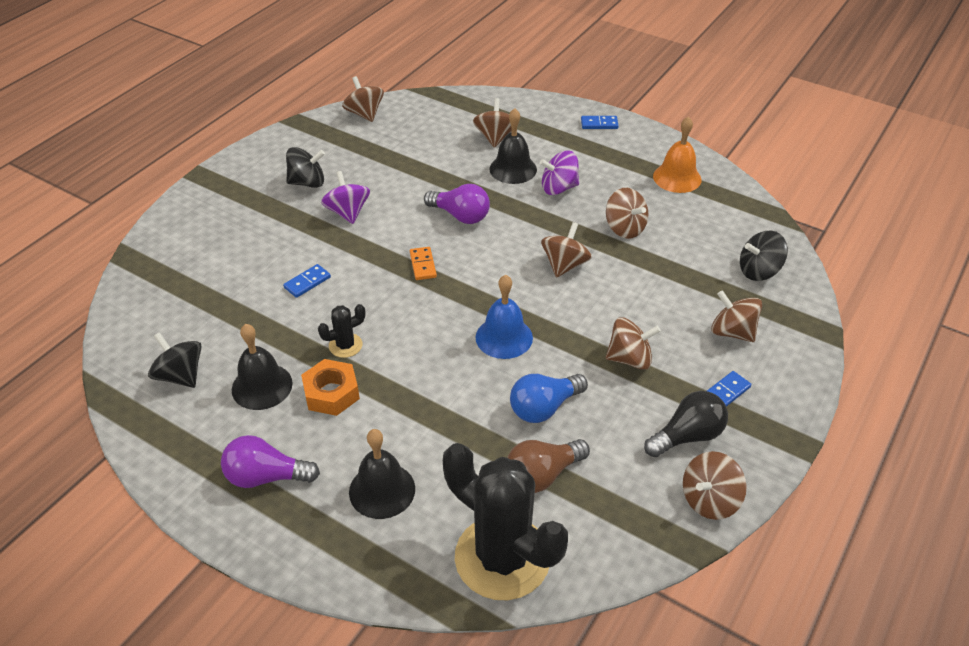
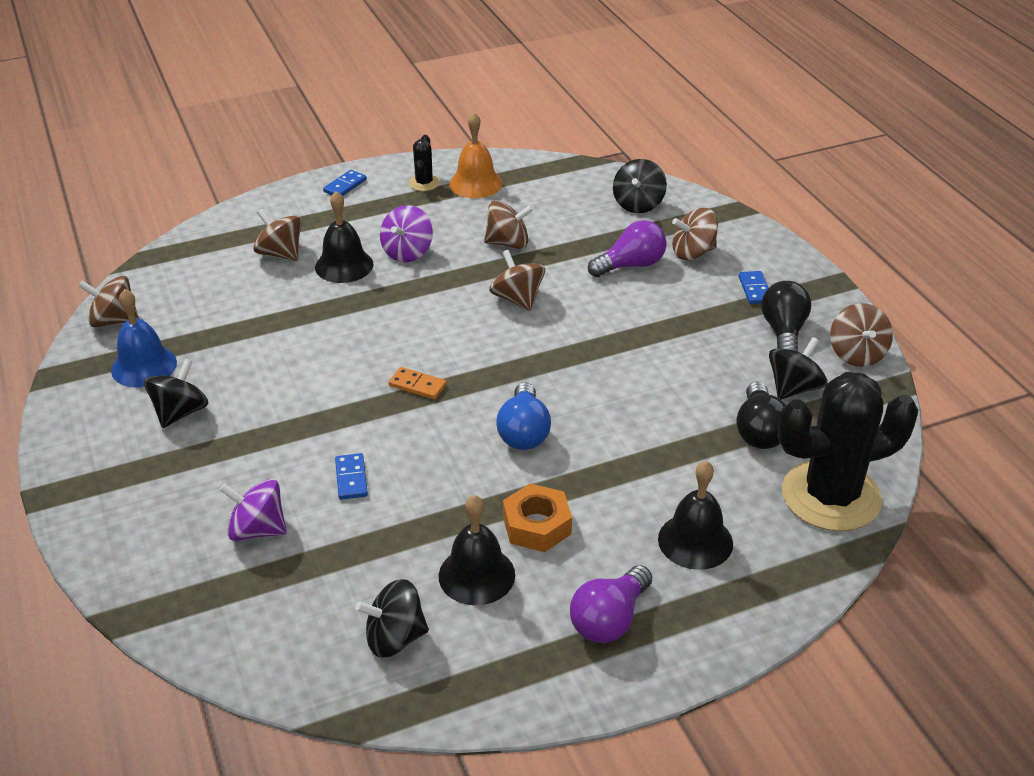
camera: 55 degrees left, 5 degrees down
black cactus [318,304,365,358] -> black cactus moved to [409,135,440,191]
purple spinning top [321,171,370,224] -> purple spinning top moved to [220,479,287,541]
purple light bulb [424,184,490,224] -> purple light bulb moved to [588,220,667,277]
blue bell [476,275,533,359] -> blue bell moved to [111,289,177,388]
brown light bulb [507,439,590,493] -> black light bulb [736,382,786,449]
blue light bulb [510,374,588,423] -> blue light bulb moved to [497,382,551,450]
brown spinning top [606,317,661,370] -> none
none -> black spinning top [769,337,827,400]

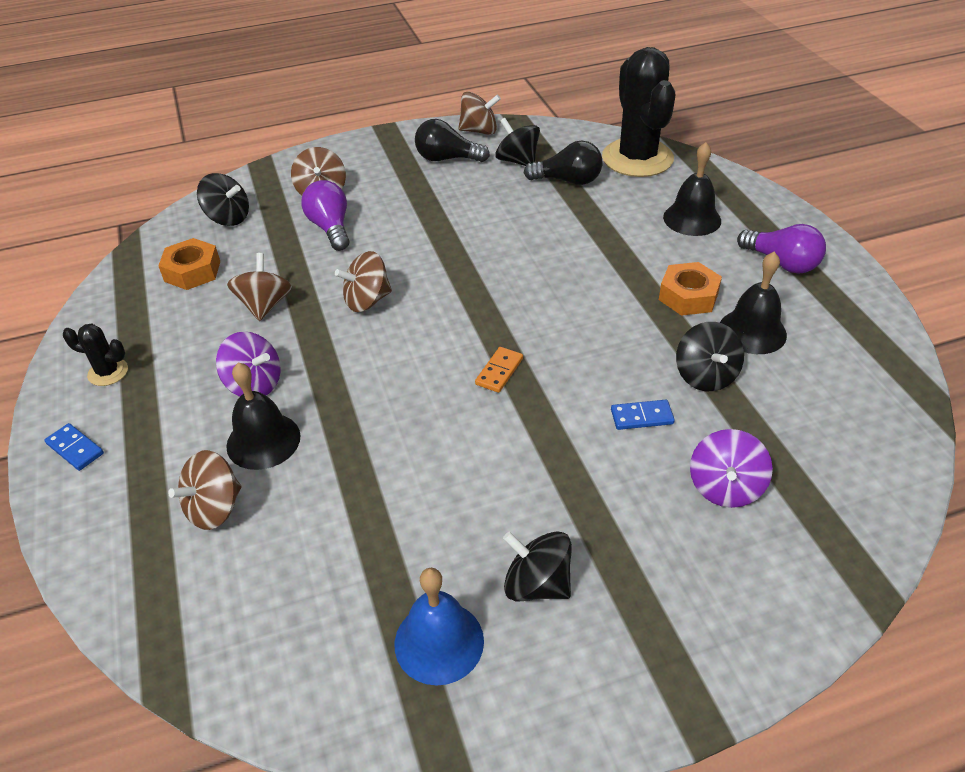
camera: 85 degrees left, 5 degrees up
brown spinning top [79,276,139,328] -> none
black spinning top [355,579,429,658] -> black spinning top moved to [676,322,744,391]
orange bell [449,112,503,198] -> none
blue light bulb [497,382,551,450] -> none
blue domino [738,271,769,304] -> none
none -> orange nut [158,238,220,290]

